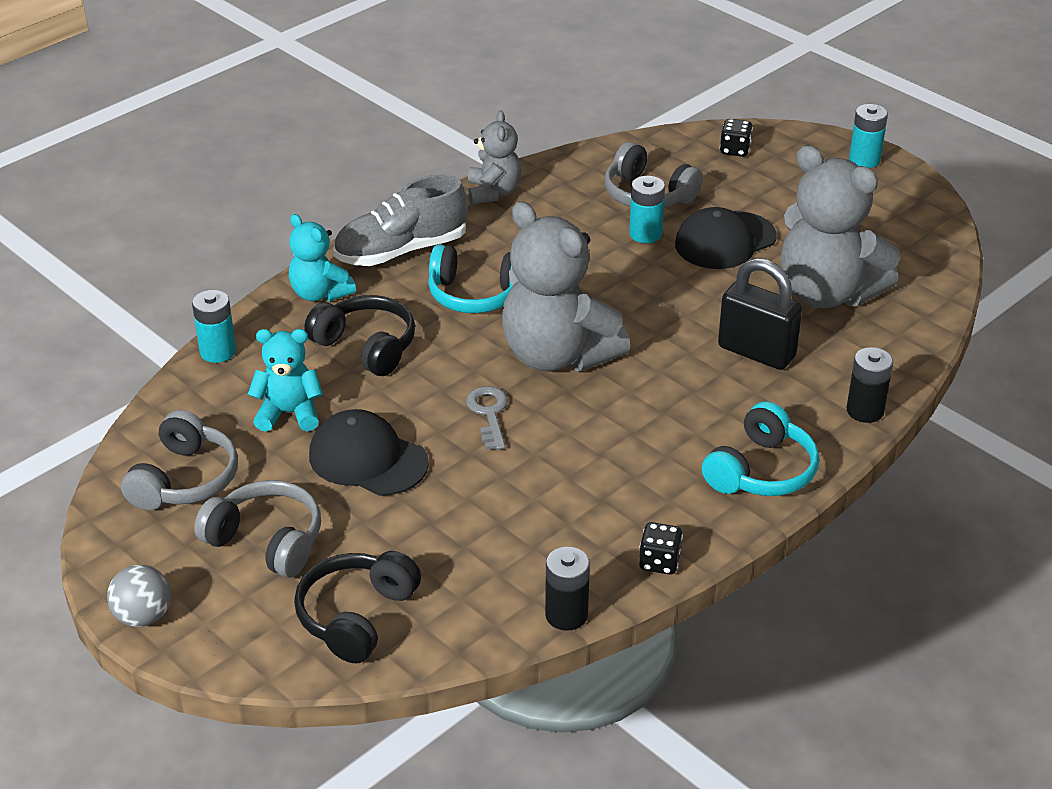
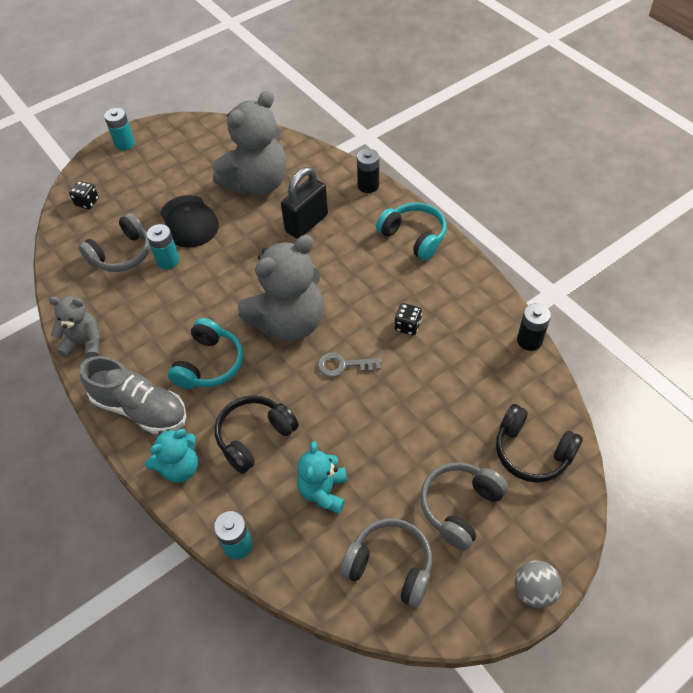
camera: 80 degrees left, 15 degrees up
black cap [309,409,429,496] -> none
grey shoe [333,174,468,266] -> grey shoe turned 45 degrees counterclockwise [80,356,186,434]
black dice [639,522,683,575] -> black dice moved to [394,303,422,335]

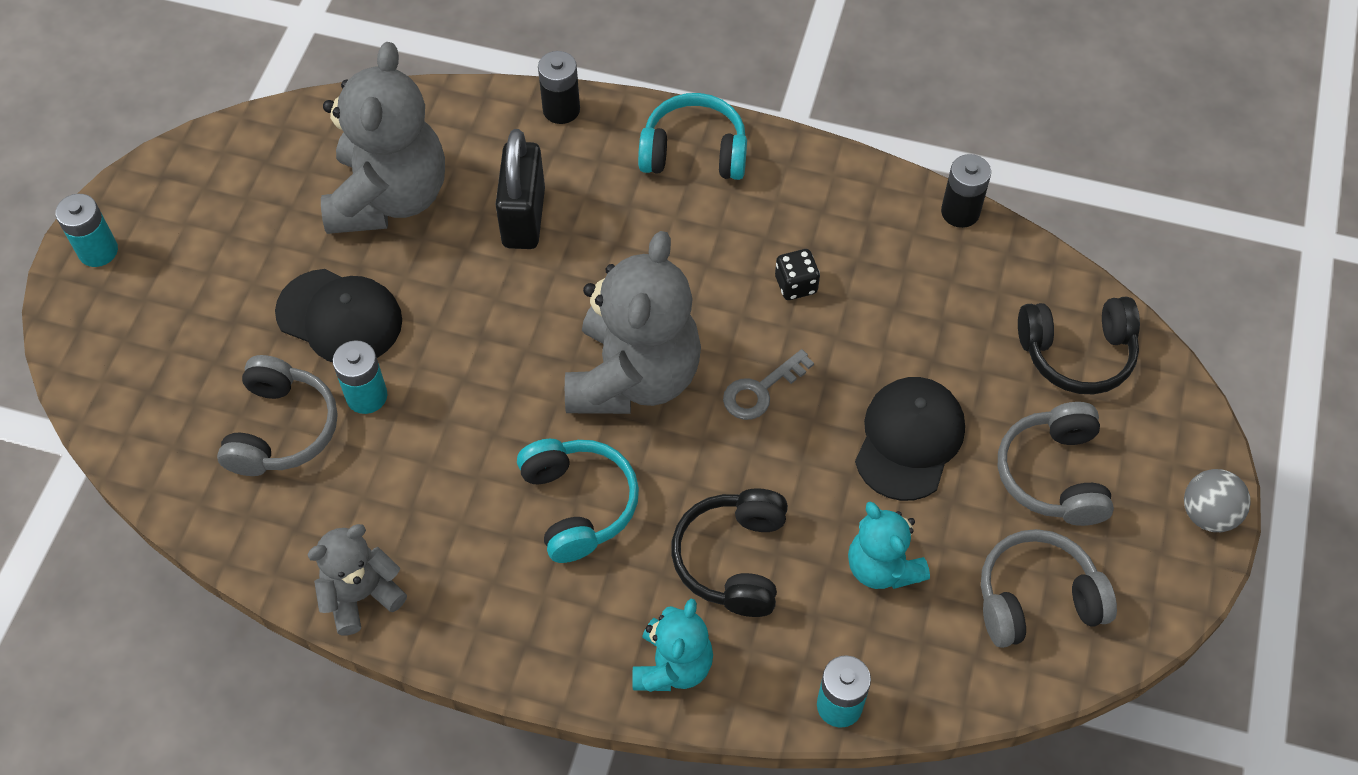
camera: 40 degrees left, 5 degrees up
black dice [69,181,99,209] -> none
grey shoe [80,356,186,434] -> none
none -> black cap [855,377,965,501]

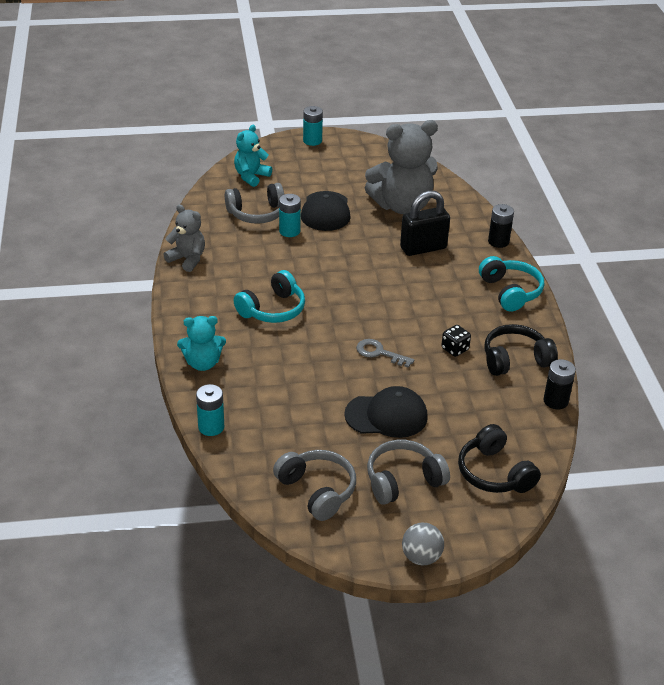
camera: 65 degrees right, 20 degrees down
grey teddy bear [565,231,701,414] -> none
black headphones [671,488,788,617] -> black headphones moved to [485,324,558,376]
turquoise teddy bear [848,501,930,589] -> turquoise teddy bear moved to [234,125,272,187]

